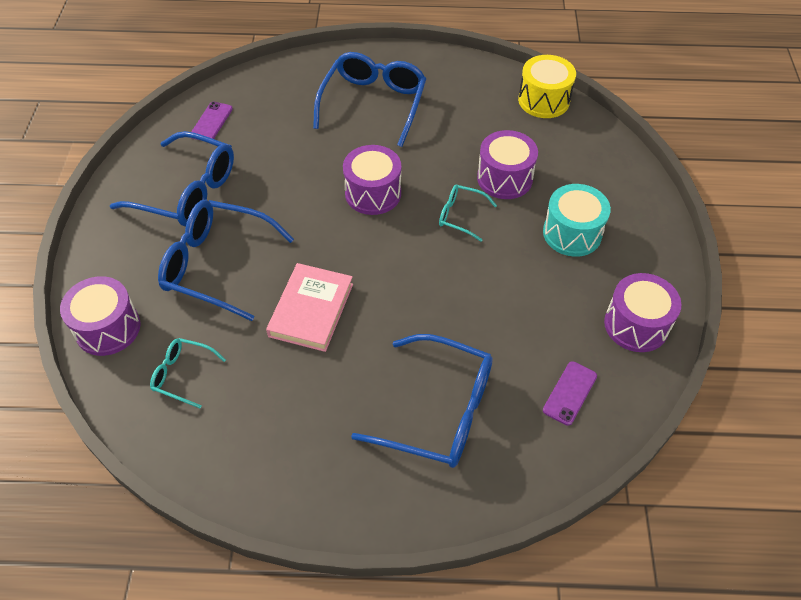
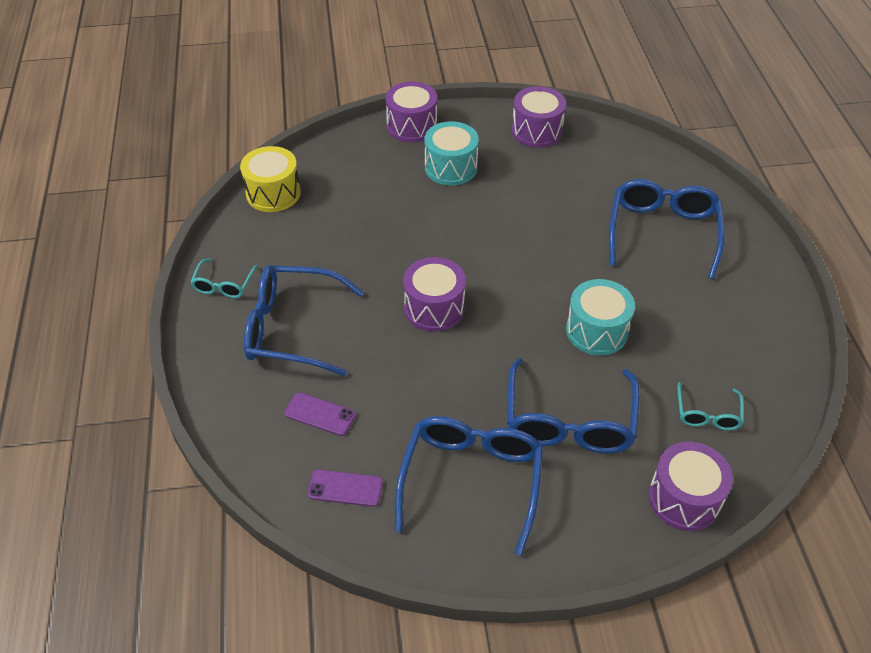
camera: 100 degrees left, 5 degrees down
pink book [266,263,353,352] -> turquoise drum [566,279,635,355]
turquoise glasses [439,184,497,242] -> turquoise glasses moved to [190,258,258,298]
purple drum [477,130,538,199] -> purple drum moved to [386,81,437,142]
purple phone [543,361,597,426] -> purple phone moved to [284,392,356,436]

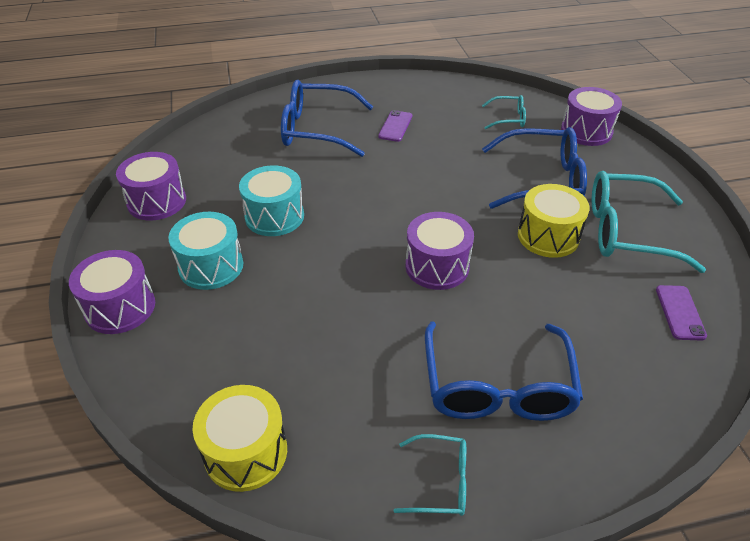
camera: 95 degrees left, 5 degrees down
purple phone [284,392,356,436] -> purple phone moved to [378,110,412,142]
blue glasses [395,416,543,556] -> turquoise glasses [592,171,706,273]
turquoise drum [566,279,635,355] -> turquoise drum moved to [239,165,304,236]
none -> yellow drum [518,184,590,258]

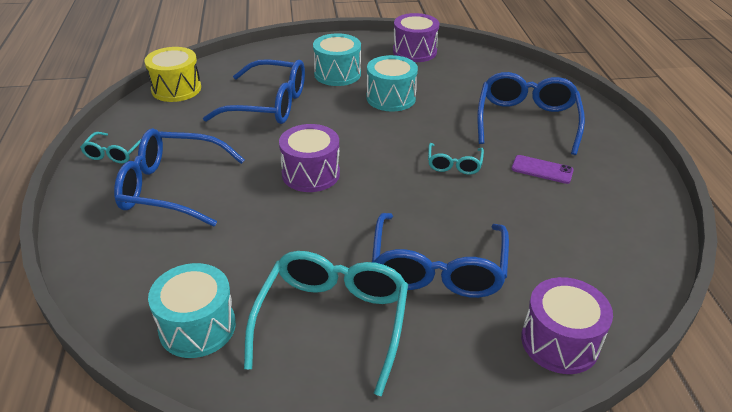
camera: 95 degrees right, 5 degrees down
purple drum [69,250,155,334] -> none
turquoise glasses [482,95,526,129] -> turquoise glasses moved to [428,143,484,174]
yellow drum [518,184,590,258] -> none
purple phone [656,285,707,341] -> turquoise drum [148,263,236,358]
none -> blue glasses [203,59,305,124]

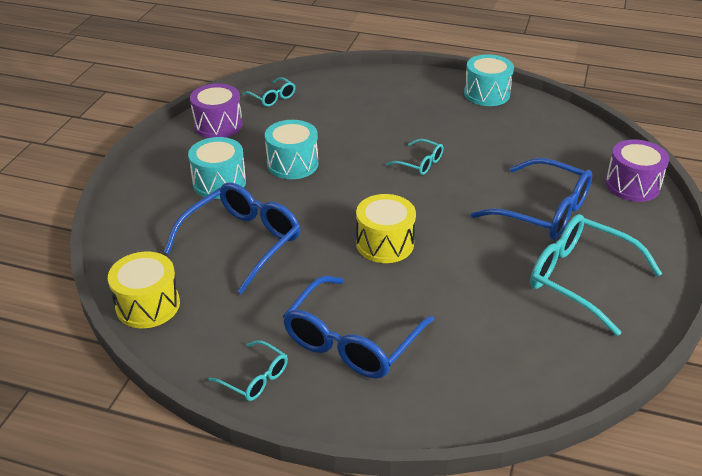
camera: 65 degrees left, 0 degrees up
turquoise drum [148,263,236,358] -> turquoise drum moved to [464,54,514,106]
purple drum [279,124,340,192] -> yellow drum [356,194,416,263]
blue glasses [477,72,585,155] -> none
purple phone [511,155,574,184] -> none
none -> turquoise glasses [242,77,296,107]

